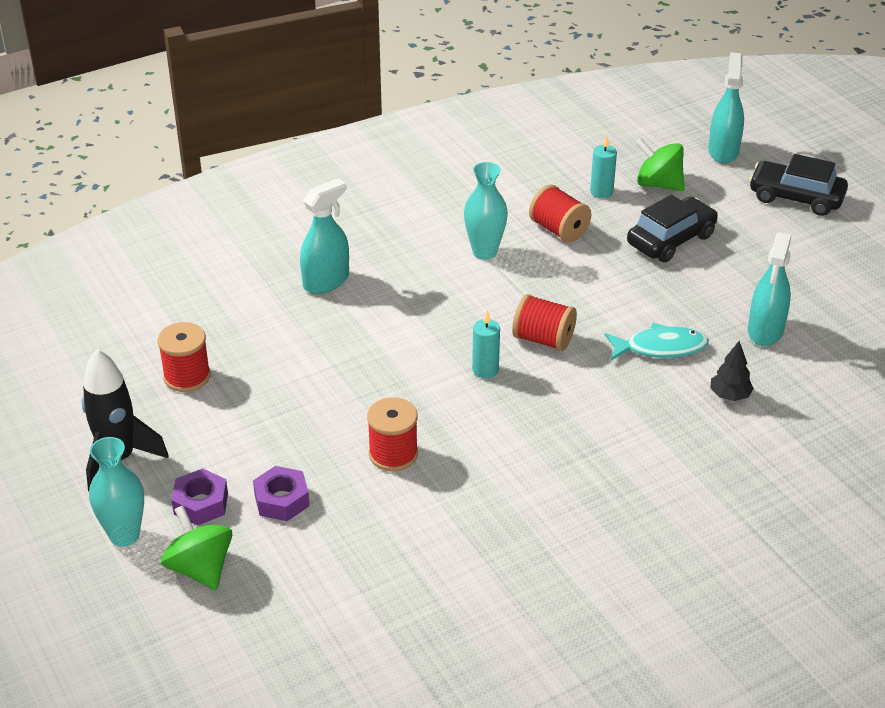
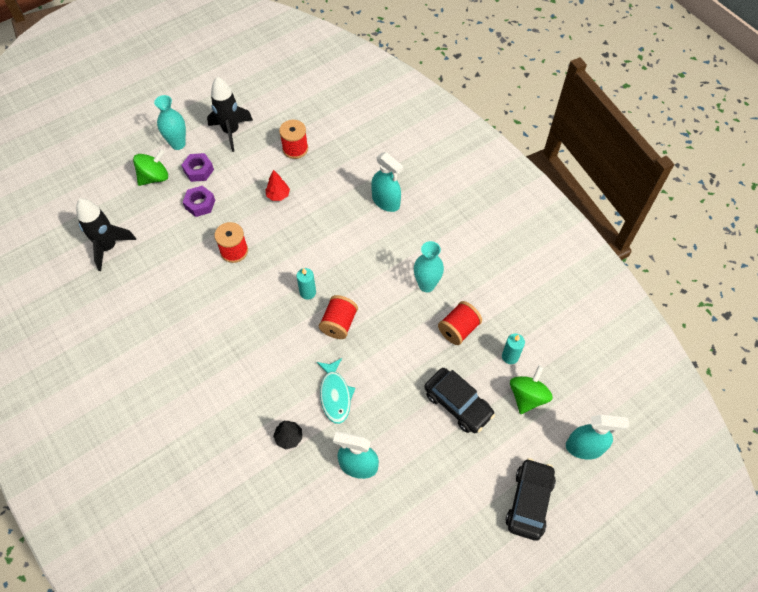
camera: 85 degrees right, 20 degrees up
none -> black rocket [76,198,136,271]
none -> red tree [265,170,290,201]

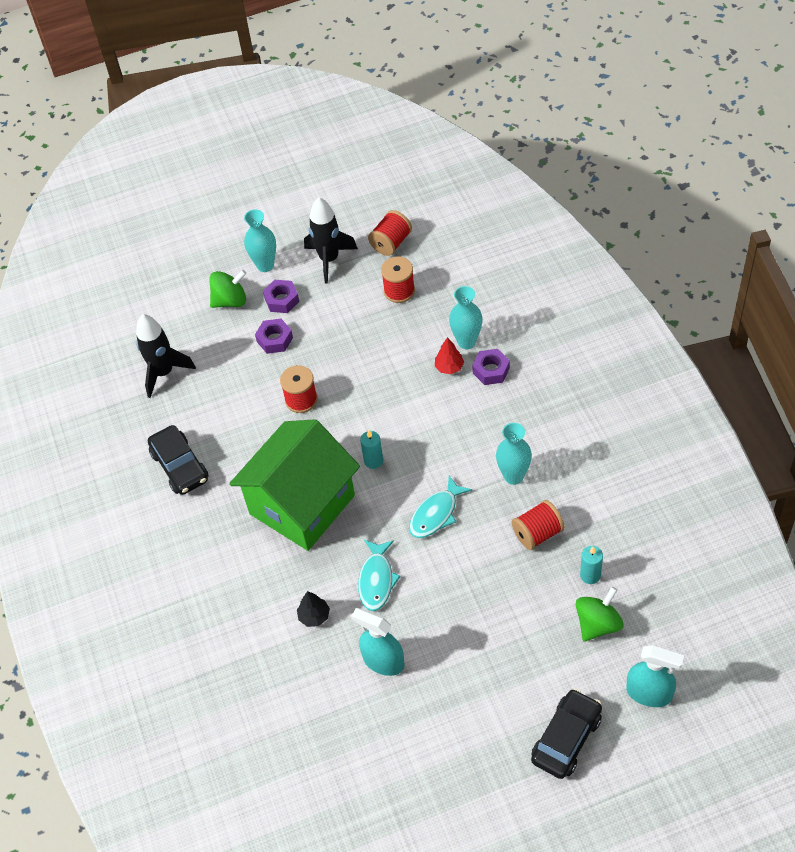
camera: 20 degrees right, 5 degrees down
red tree [265,170,290,201] -> red tree moved to [435,337,464,374]
red spool [319,295,358,339] -> red spool moved to [368,210,412,256]
turquoise spray bottle [371,152,403,212] -> purple nut [472,349,510,385]
black car [424,368,495,433] -> black car moved to [148,425,209,495]
none -> green house [229,419,360,551]
none -> turquoise fish [409,476,472,538]
none -> turquoise vase [449,286,483,349]

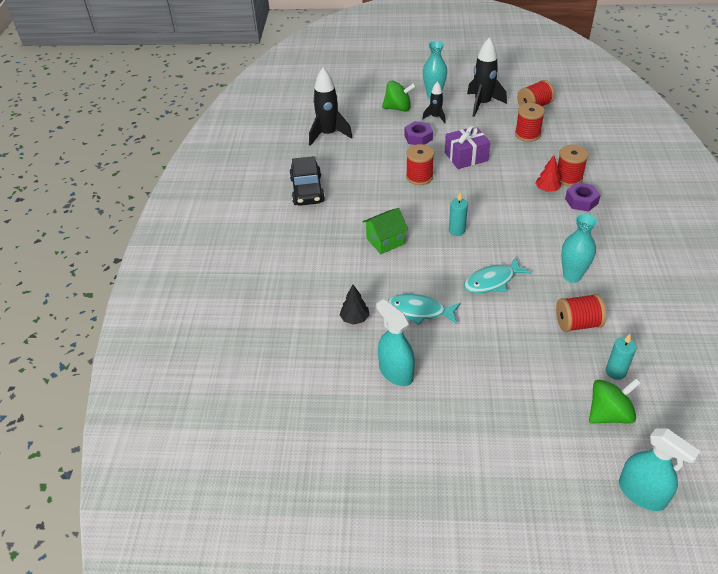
camera: 20 degrees right, 10 degrees down
green house [229,419,360,551] -> green house [363,208,408,254], size x0.43
purple nut [263,280,299,313] -> black rocket [422,81,446,123]
turquoise fish [358,540,401,611] -> turquoise fish turned 75 degrees clockwise [388,294,461,325]
turquoise vase [449,286,483,349] -> red spool [557,145,589,186]
black car [531,689,602,779] -> none
none -> purple gift [445,125,490,169]

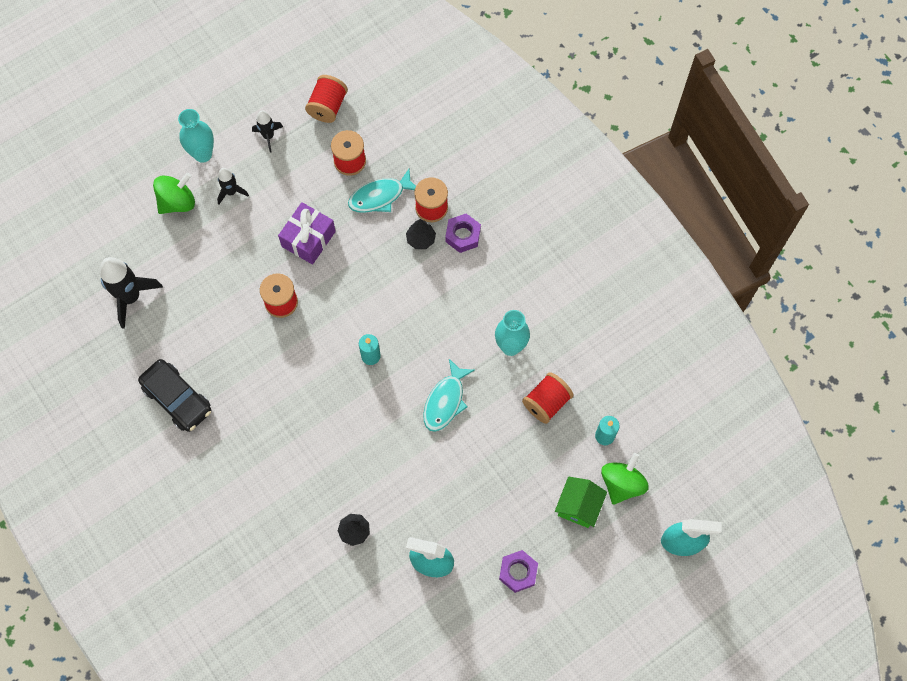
camera: 40 degrees left, 25 degrees up
green house [363,208,408,254] -> green house moved to [555,476,607,528]
turquoise fish [388,294,461,325] -> turquoise fish moved to [348,169,416,213]
purple nut [404,121,433,145] -> purple nut moved to [499,550,538,593]
black rocket [467,37,507,117] -> black rocket [252,110,283,152], size x0.56
red tree [535,155,561,192] -> black tree [406,219,436,249]

